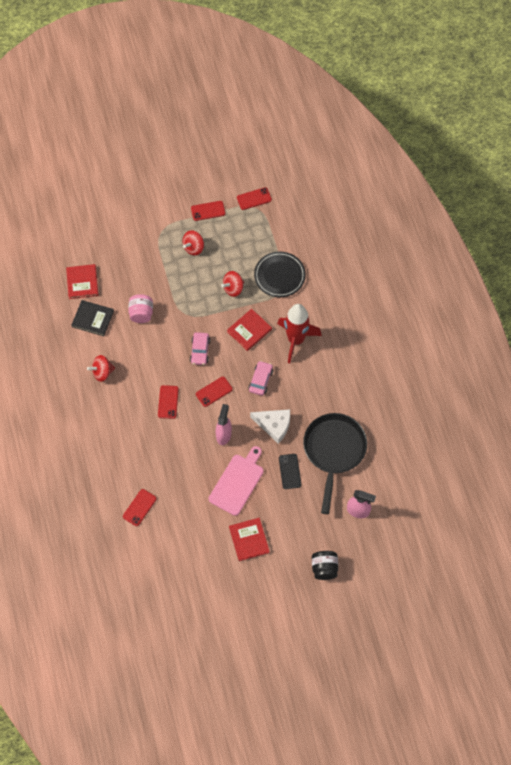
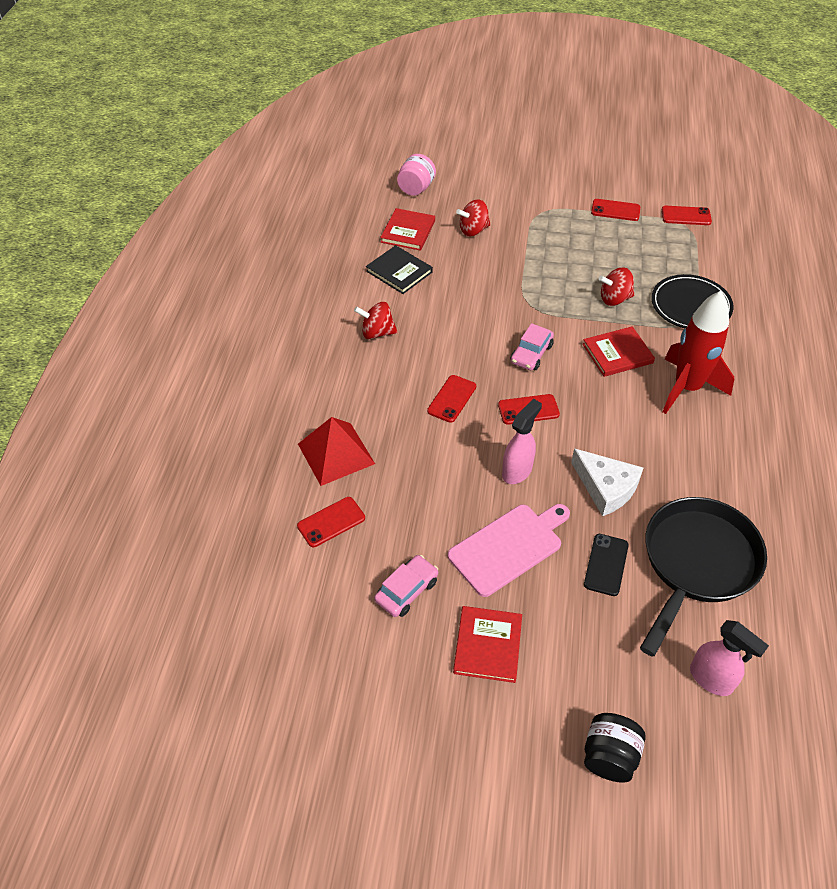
camera: 25 degrees right, 15 degrees down
pink jar [128,294,153,323] -> pink jar moved to [397,154,436,196]
red spinning top [182,230,204,256] -> red spinning top moved to [456,199,491,236]
pink car [248,361,273,396] -> pink car moved to [374,555,438,617]
none -> red pyramid [298,417,375,486]

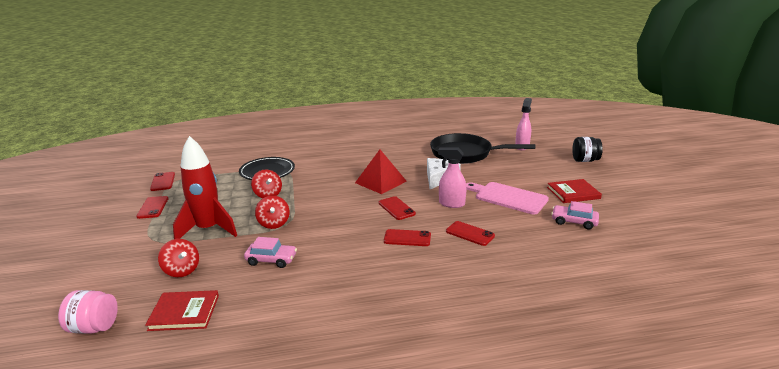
camera: 110 degrees left, 25 degrees down
red phone [297,497,365,547] -> red phone moved to [446,221,495,246]
red pyramid [298,417,375,486] -> red pyramid moved to [355,150,407,194]
red spinning top [354,302,398,339] -> red spinning top moved to [255,196,290,229]
black book [366,245,433,294] -> none
pink car [510,323,554,370] -> pink car moved to [244,237,297,268]
red book [583,326,655,377] -> none
black phone [584,534,629,596] -> none
red rocket [663,291,734,414] -> red rocket moved to [173,136,237,239]

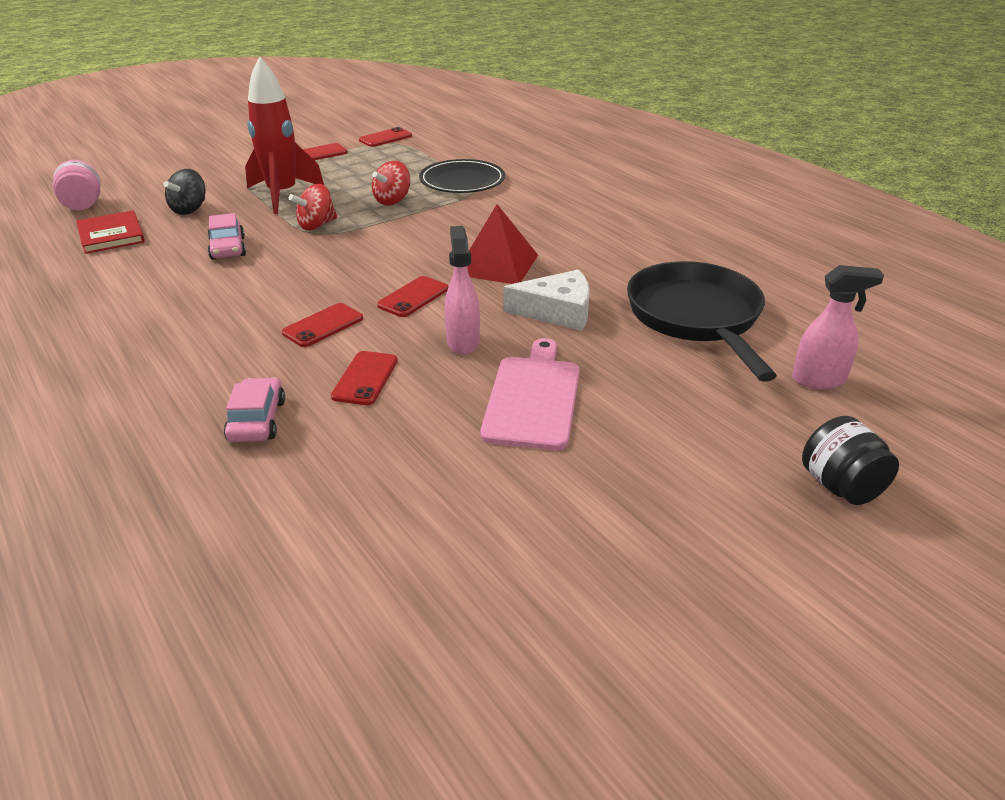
camera: 65 degrees right, 10 degrees up
red spinning top [158,239,199,277] -> black spinning top [163,169,206,215]
red phone [384,229,431,246] -> red phone turned 60 degrees clockwise [282,303,363,347]
red book [547,179,602,203] -> none
pink car [551,201,599,230] -> pink car moved to [224,378,285,442]

